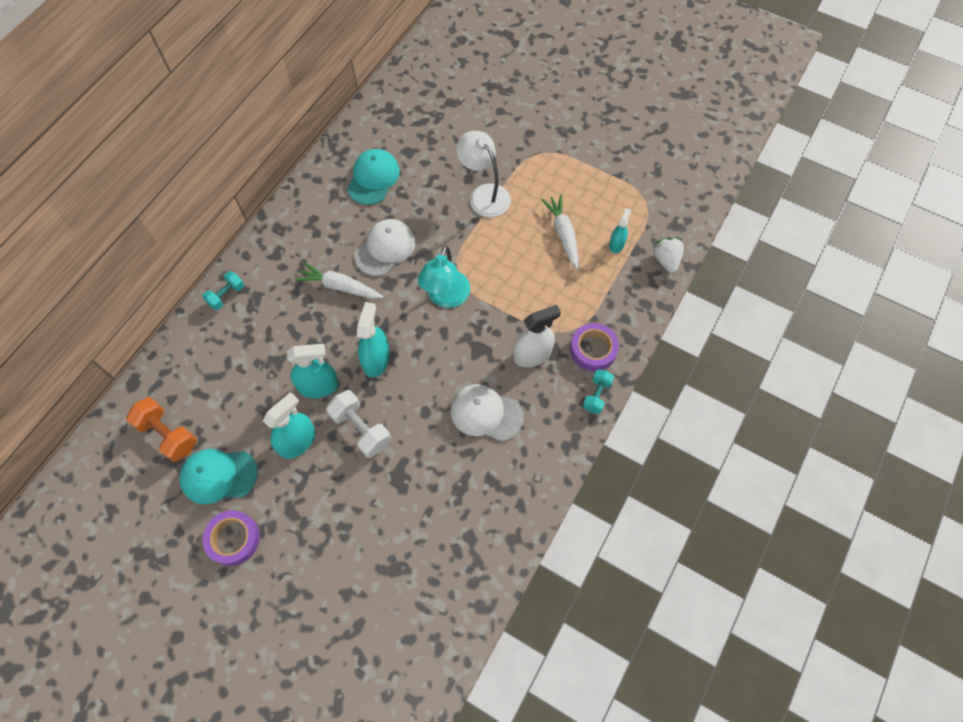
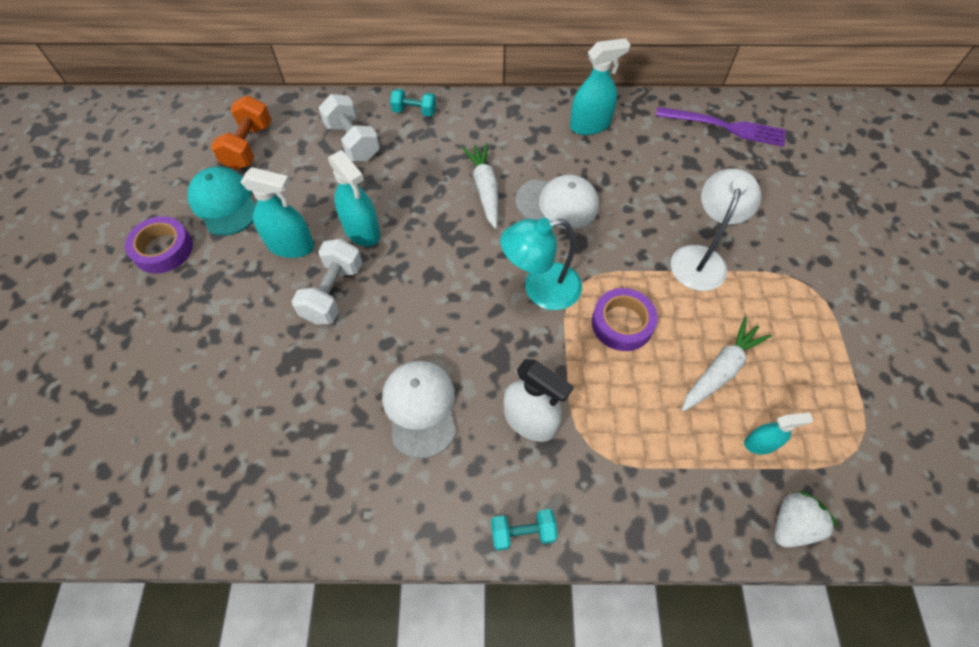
camera: 60 degrees right, 5 degrees down
turquoise cap [347,149,400,205] -> none
turquoise spray bottle [357,302,390,378] -> turquoise spray bottle moved to [570,38,630,135]
purple tape [570,323,619,371] -> purple tape moved to [592,288,658,351]
none -> white dumbbell [319,94,380,161]
none -> purple fork [656,107,786,147]

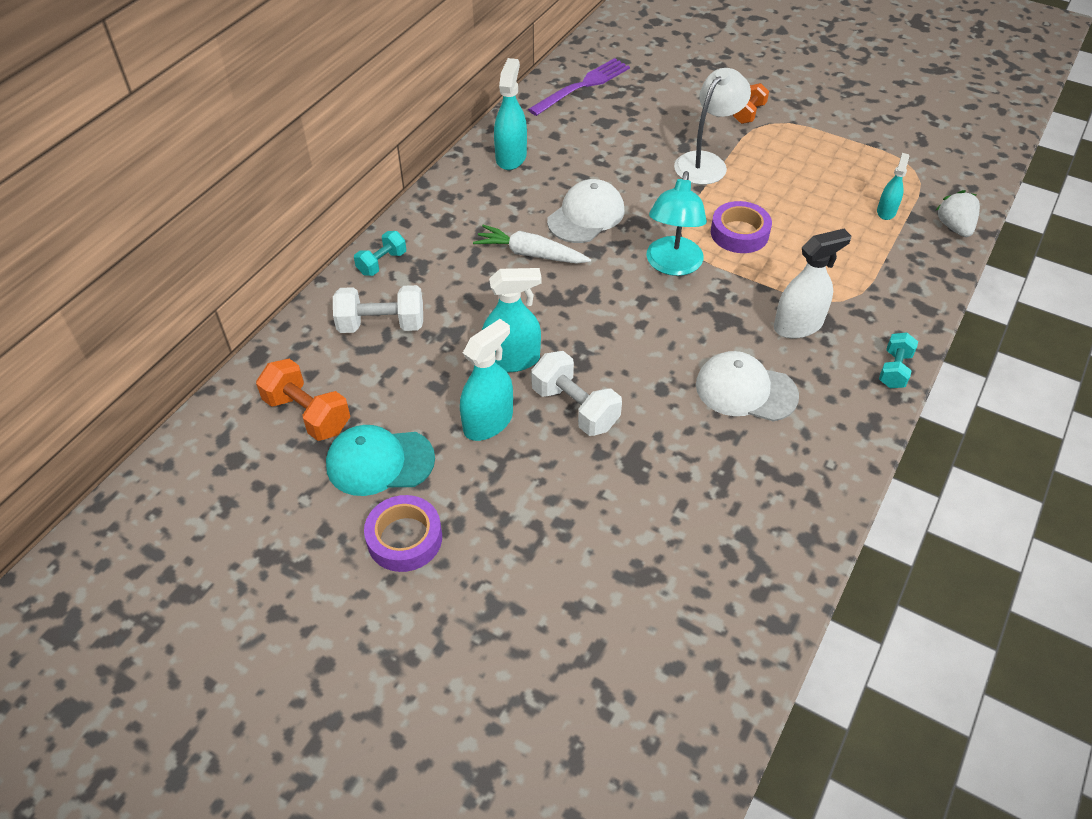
camera: 60 degrees left, 10 degrees down
white lamp [671,168,761,291] -> white lamp turned 75 degrees clockwise [674,68,751,185]
white carrot [682,317,772,411] -> none
none -> orange dumbbell [733,83,769,124]

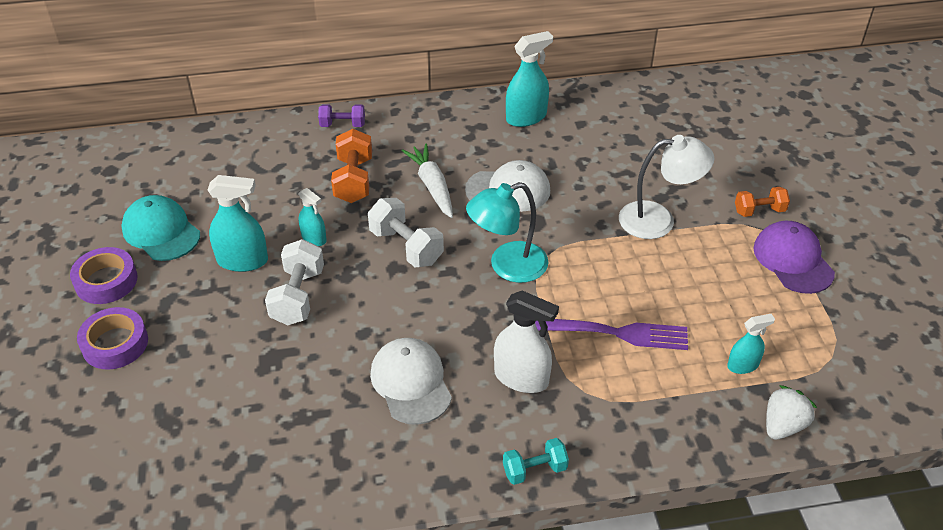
camera: 50 degrees right, 5 degrees down
orange dumbbell [256,359,350,441] -> orange dumbbell moved to [331,129,372,203]
white dumbbell [333,285,423,333] -> white dumbbell moved to [368,198,444,268]
turquoise dumbbell [354,231,406,276] -> purple dumbbell [318,104,365,127]
turquoise spray bottle [482,268,541,372] -> turquoise spray bottle [299,188,327,246], size x0.60
purple fork [528,58,630,116] -> purple fork moved to [535,319,688,350]
purple tape [711,201,772,253] -> purple tape moved to [77,307,148,370]
none -> purple cap [753,221,835,294]

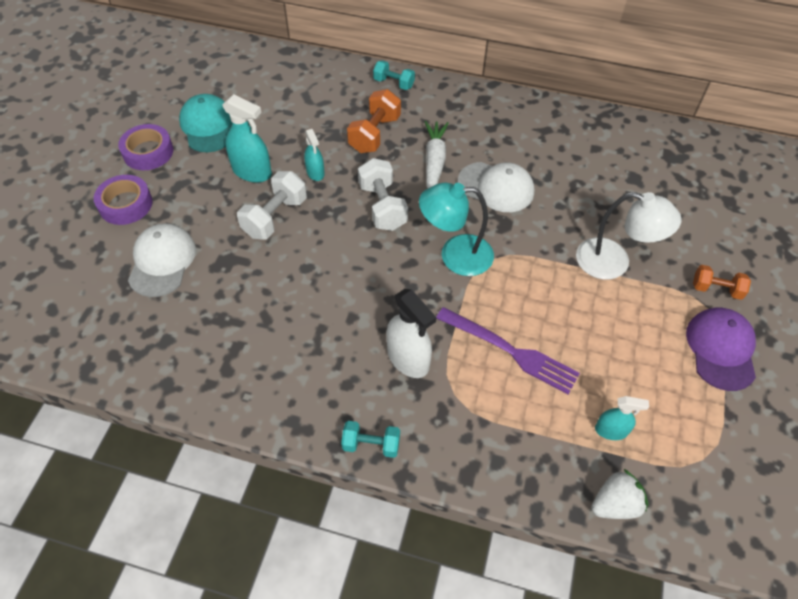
camera: 25 degrees right, 10 degrees up
purple dumbbell [318,104,365,127] -> turquoise dumbbell [373,60,415,90]
white cap [370,338,452,425] -> white cap moved to [128,224,196,297]
turquoise spray bottle [506,31,553,127] -> none

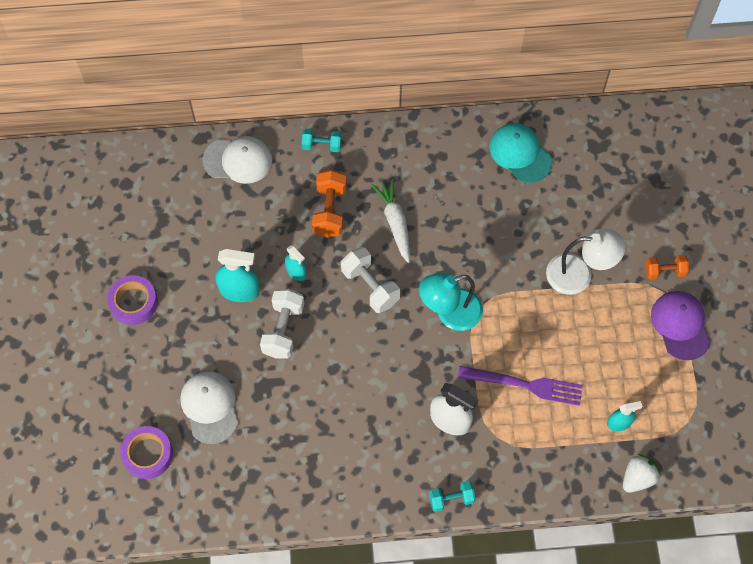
camera: 20 degrees left, 10 degrees up
purple tape [94,175,153,225] -> purple tape moved to [120,426,173,479]
turquoise cap [179,94,233,152] -> turquoise cap moved to [489,123,552,183]
white cap [458,162,534,212] -> white cap moved to [203,136,272,184]

